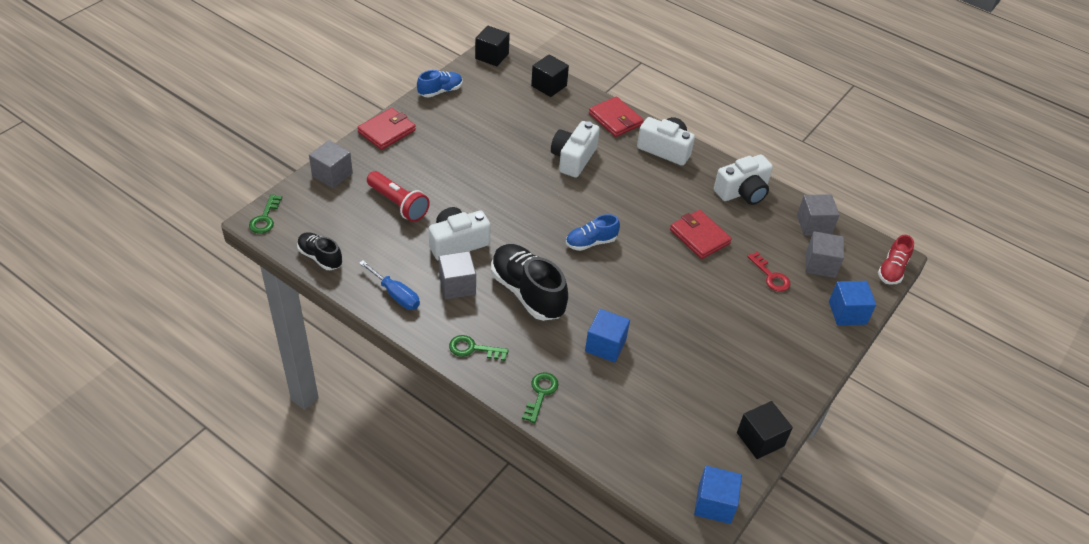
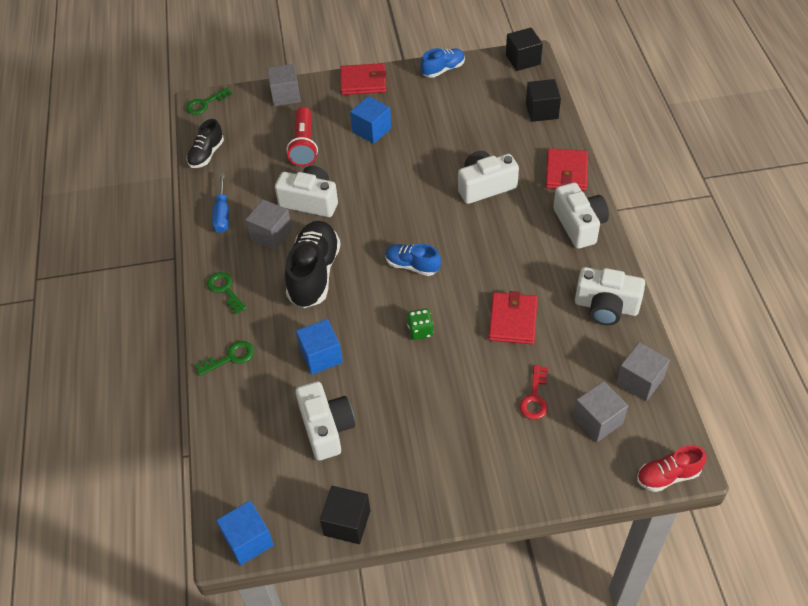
camera: 50 degrees right, 5 degrees up
black shoe [297,232,342,270] -> black shoe turned 150 degrees counterclockwise [187,119,224,168]
blue shoe [417,70,463,98] -> blue shoe turned 45 degrees counterclockwise [421,48,465,78]
blue cube [829,281,876,325] -> blue cube moved to [350,96,391,144]
none -> white camera [296,381,355,461]
none -> green dice [407,309,434,340]

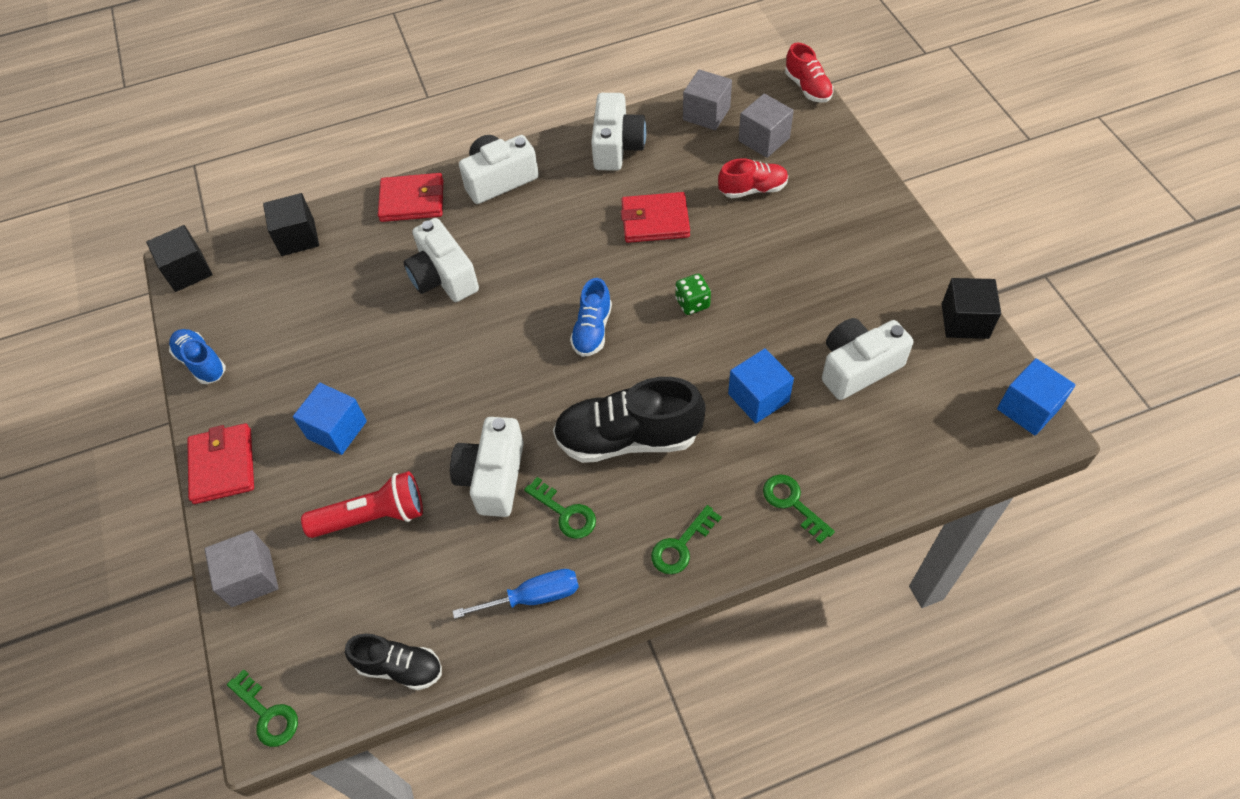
camera: 100 degrees left, 5 degrees up
grey cube [246,199,292,250] -> green key [524,477,596,539]
red key [519,365,548,420] -> red shoe [718,158,788,198]

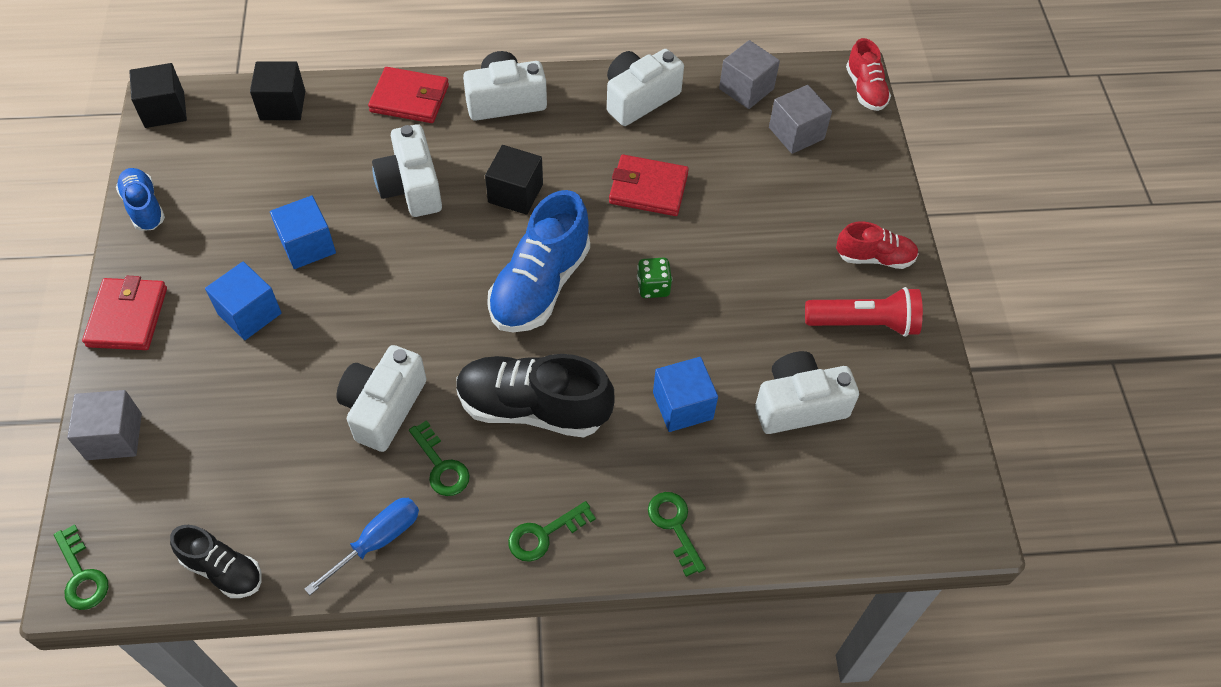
camera: 10 degrees right, 0 degrees up
red flashlight [301,471,423,538] -> red flashlight moved to [805,287,923,337]
blue screwdriver [453,569,579,619] -> blue screwdriver turned 45 degrees counterclockwise [304,498,419,595]
blue shoe [570,278,612,357] -> blue shoe [487,190,590,332], size x1.77
white camera [591,93,646,171] -> white camera turned 150 degrees counterclockwise [607,49,684,126]
red shoe [718,158,788,198] -> red shoe moved to [836,222,919,269]
black cube [942,278,1001,339] -> black cube moved to [485,145,543,215]
blue cube [997,358,1076,436] -> blue cube moved to [270,195,336,269]

